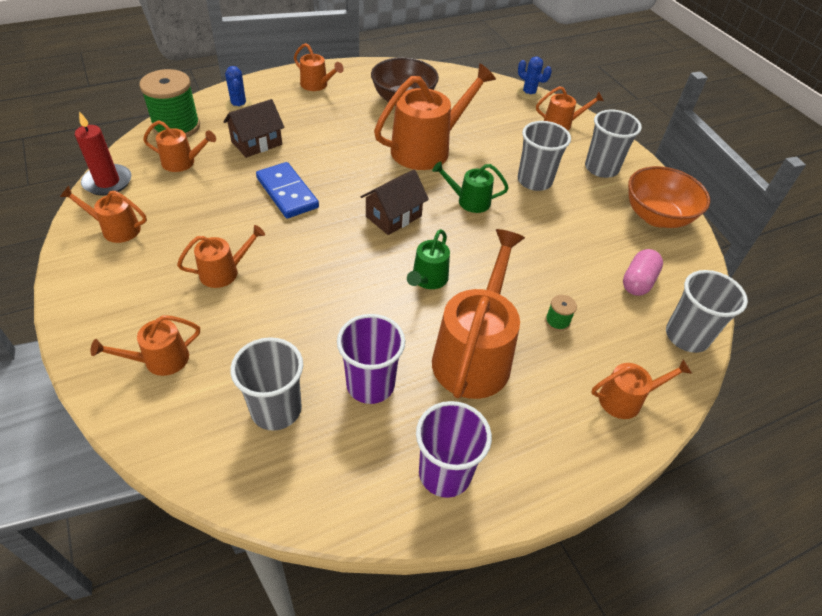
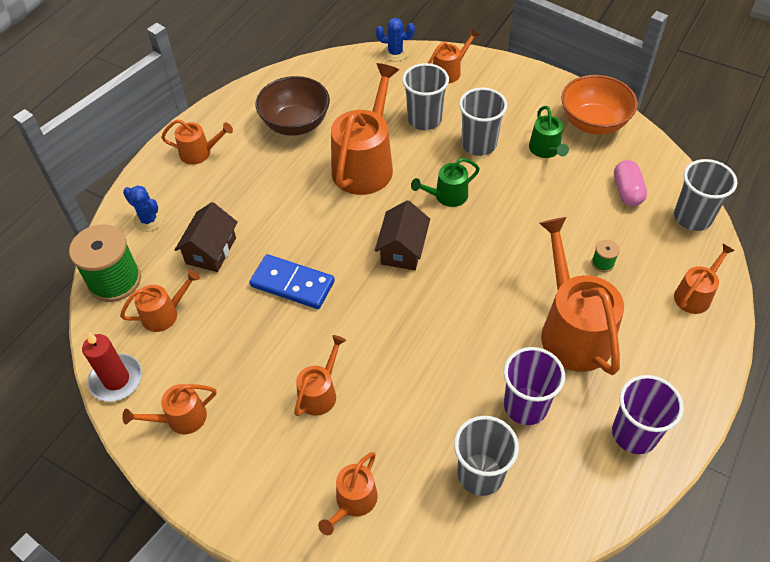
camera: 30 degrees left, 5 degrees up
green watering can [407,229,450,289] -> green watering can moved to [529,106,569,158]
grey cup [585,110,642,178] -> grey cup moved to [402,63,449,130]

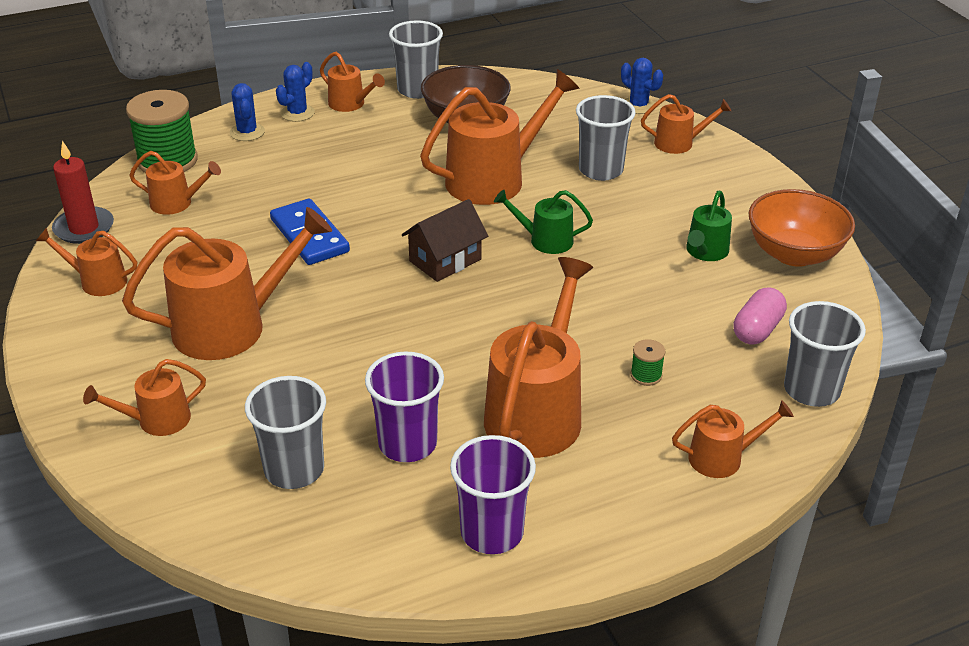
camera: 35 degrees right, 15 degrees down
brown house [175,202,238,272] -> none
orange watering can [294,335,346,416] -> orange watering can [122,207,332,360], size x1.94
grey cup [459,87,507,156] -> grey cup moved to [389,20,443,99]
none -> blue cactus [276,62,315,122]

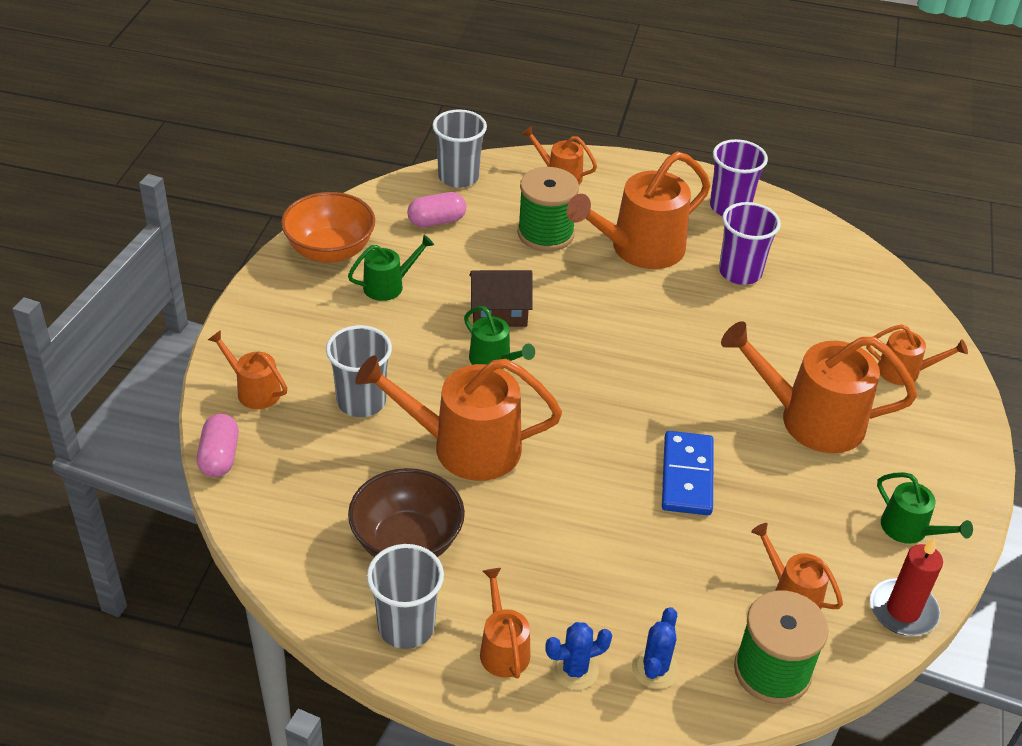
camera: 145 degrees left, 5 degrees up
orange watering can [36,228,137,296] -> green watering can [877,472,973,544]
grey cup [245,376,326,489] -> none
brown house [402,199,488,282] -> brown house moved to [469,270,533,327]
blue cactus [621,58,663,114] -> pink capsule [197,414,239,477]
green spool [630,339,666,386] -> green spool [517,167,579,251], size x2.33

